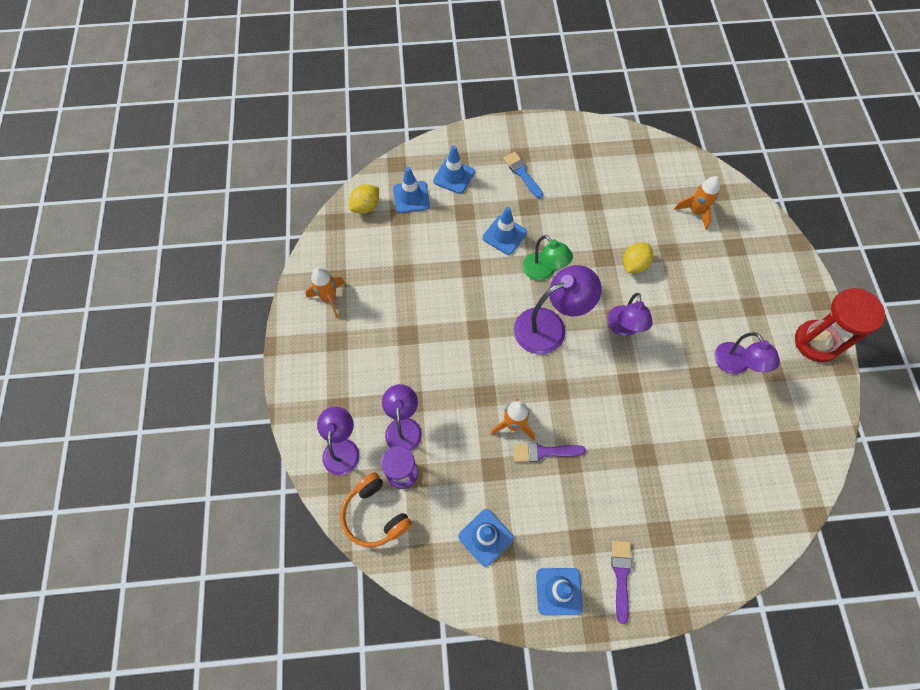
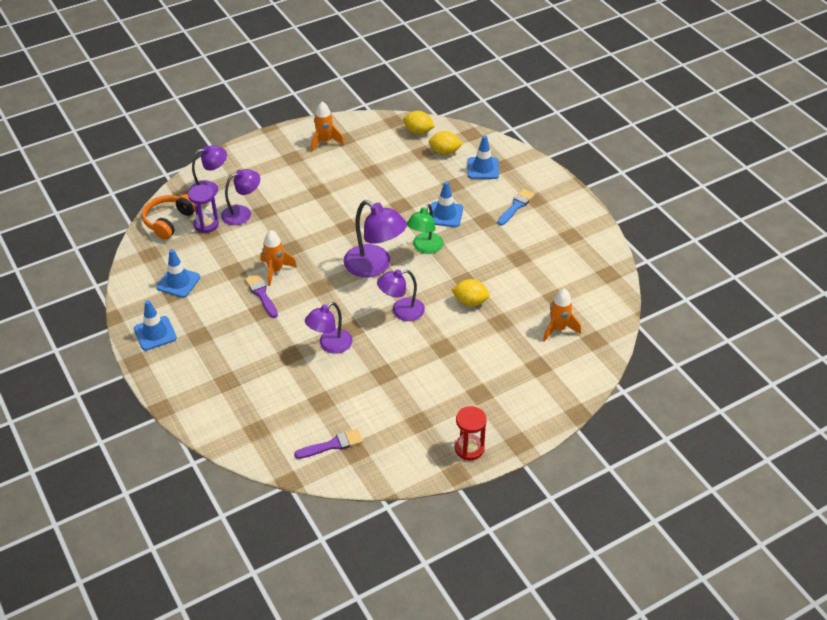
camera: 65 degrees right, 20 degrees down
blue traffic cone [393,167,430,213] -> yellow lemon [429,131,463,155]
purple brush [611,540,632,624] -> purple brush moved to [294,429,363,459]
purple lamp [714,332,780,374] -> purple lamp moved to [305,302,353,354]
red hourglass [795,288,885,362] -> red hourglass [455,406,487,460], size x0.65

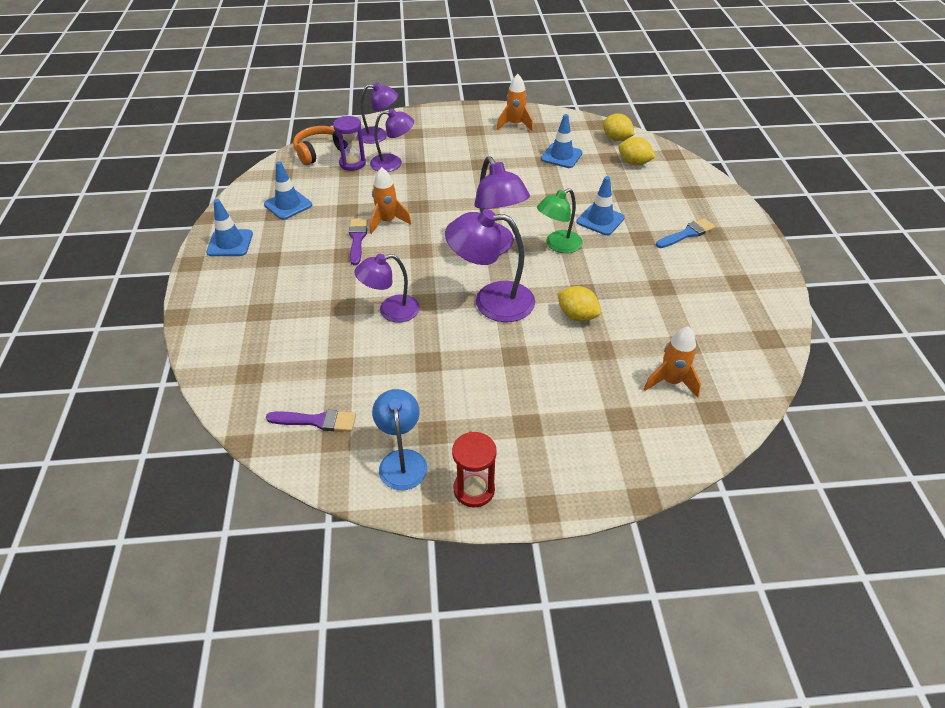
camera: 25 degrees right, 0 degrees up
purple lamp [377,269,425,321] -> purple lamp [445,209,535,322], size x1.51
blue traffic cone [467,135,499,179] -> blue traffic cone moved to [541,114,582,168]
none -> blue lamp [372,389,427,490]

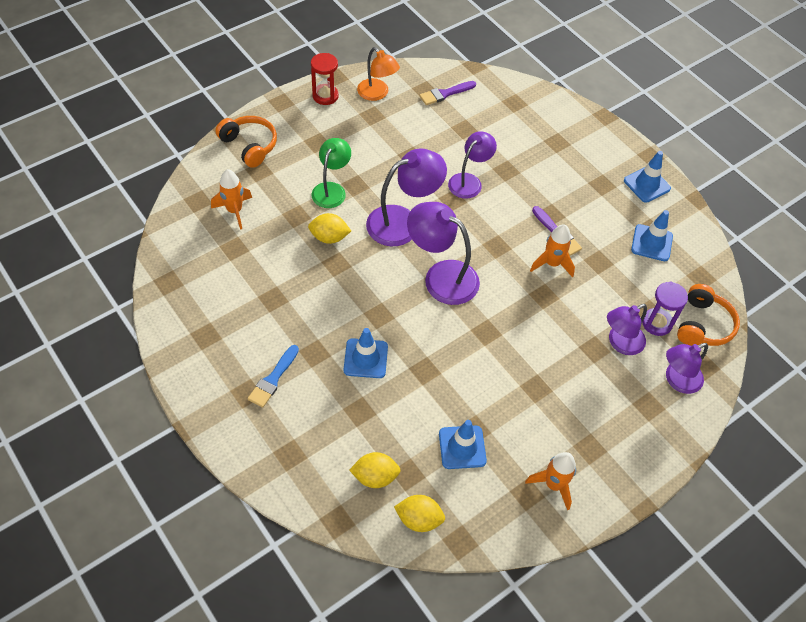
camera: 145 degrees right, 10 degrees up
blue lamp [372,389,427,490] -> orange lamp [357,47,400,101]
green lamp [537,188,583,253] -> green lamp moved to [312,138,351,208]
none -> orange headphones [215,116,277,168]

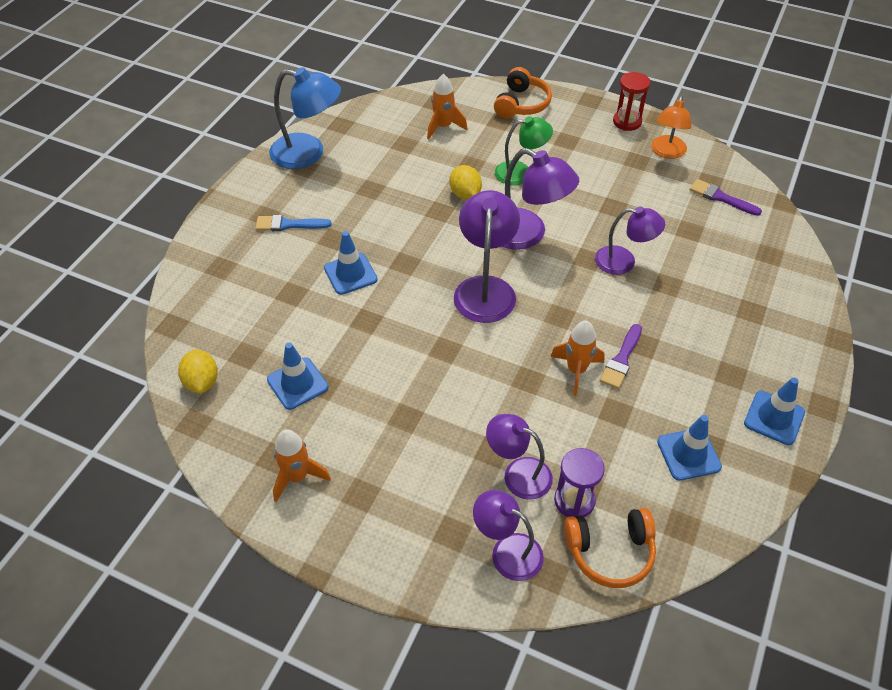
camera: 65 degrees right, 5 degrees down
yellow lemon [349,452,401,488] -> none
none -> blue lamp [269,67,341,169]

